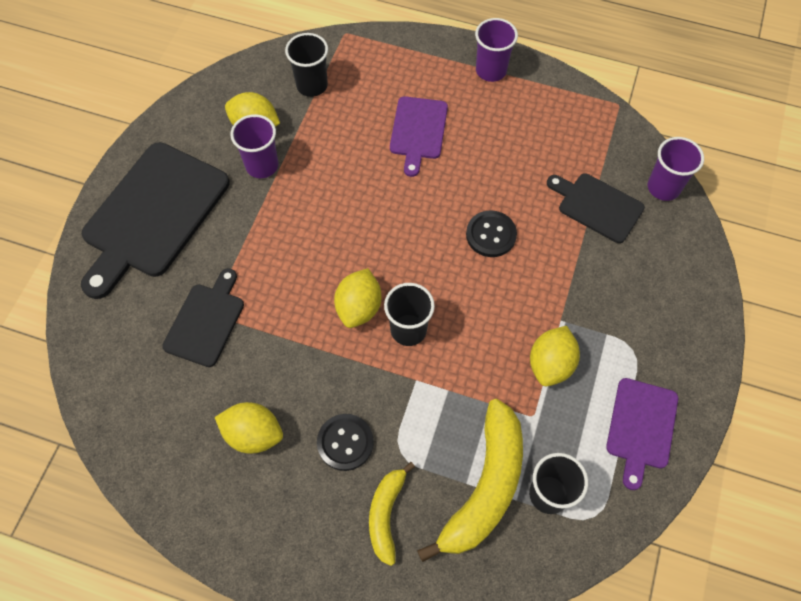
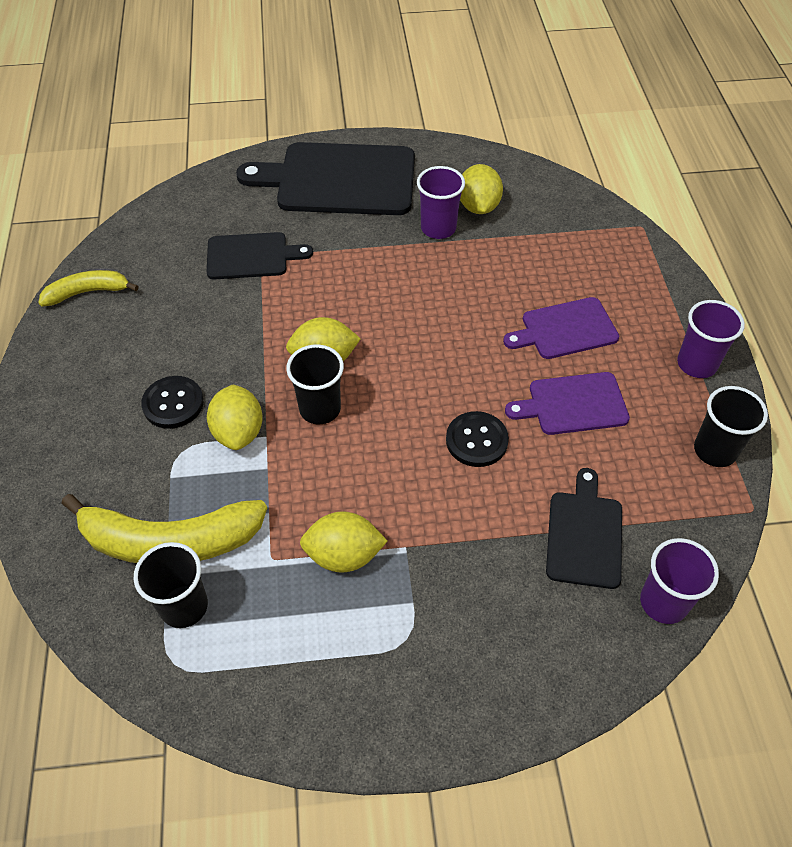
camera: 65 degrees right, 10 degrees down
yellow lemon [215,402,283,454] -> yellow lemon moved to [207,384,263,450]
black cup [285,33,328,97] -> black cup moved to [694,386,768,467]
yellow banana [369,462,415,566] -> yellow banana moved to [38,270,139,307]
purple cutting board [606,378,678,490] -> purple cutting board moved to [505,372,630,435]

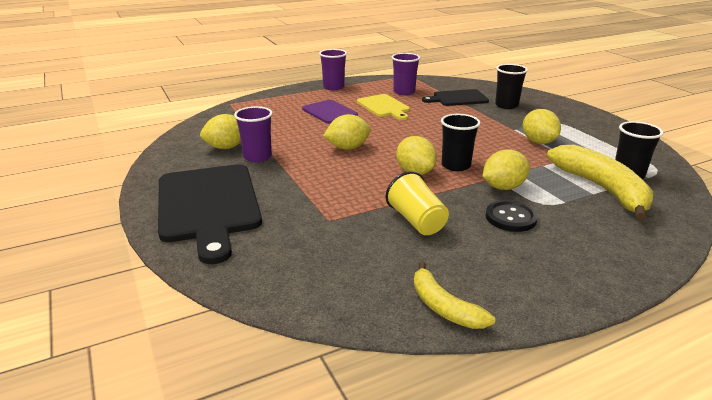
camera: 110 degrees left, 25 degrees down
black cutting board [207,232,313,280] -> none
black button [446,411,509,467] -> none
purple cutting board [505,372,630,435] -> yellow cutting board [357,94,410,120]
purple cup [640,538,719,624] -> purple cup moved to [392,53,420,95]
black cup [694,386,768,467] -> black cup moved to [495,64,528,109]
none -> yellow lemon [323,114,371,150]
none -> yellow cup [386,171,449,235]

